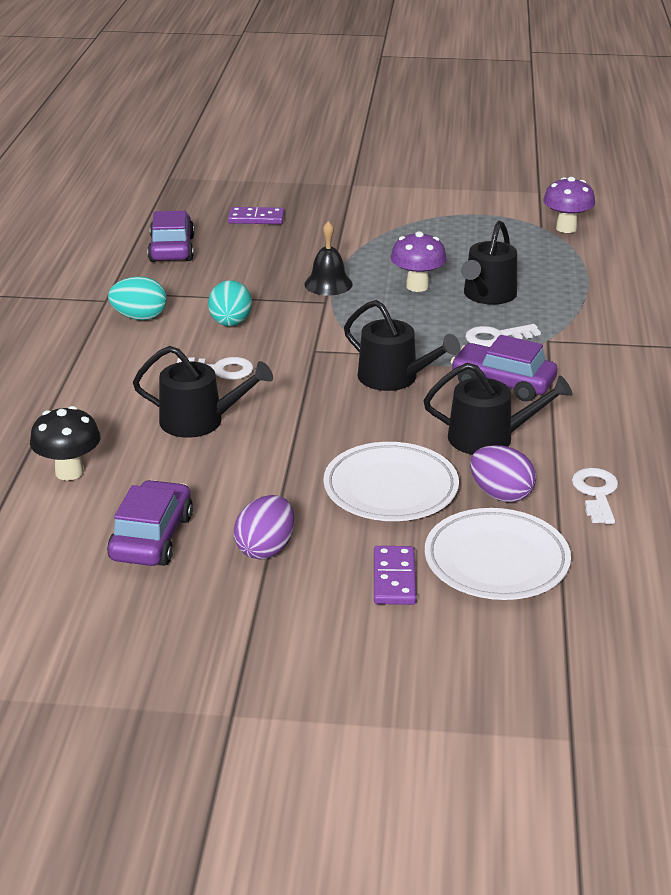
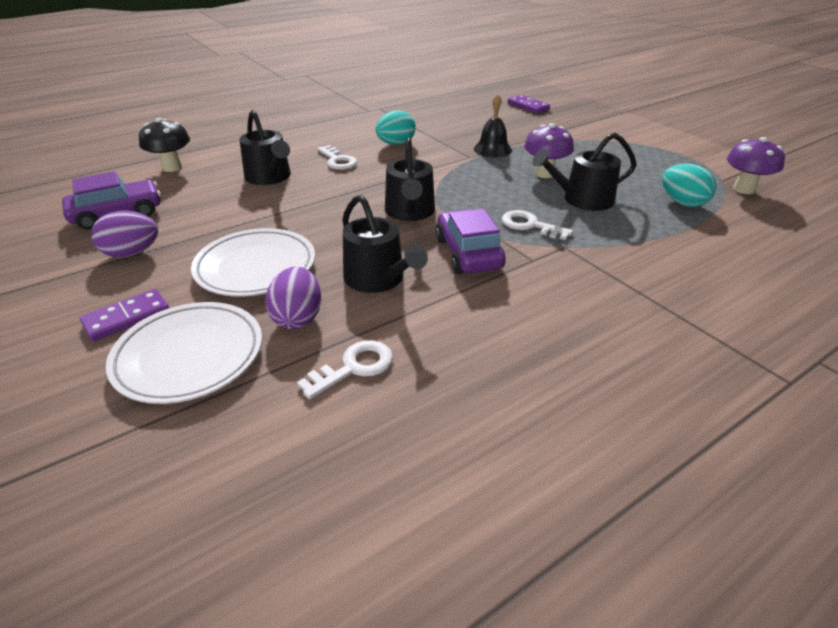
camera: 50 degrees right, 5 degrees up
turquoise egg [108,276,167,320] -> turquoise egg moved to [662,164,716,207]
purple car [147,211,195,262] -> none

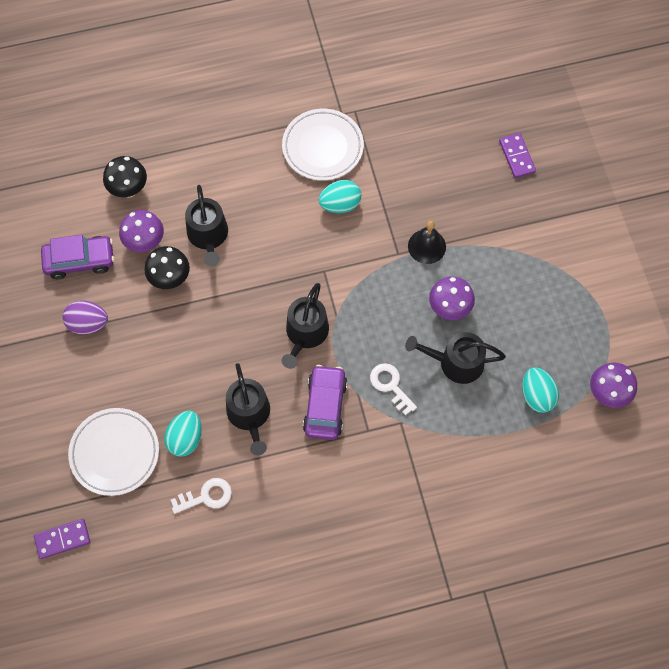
camera: 20 degrees right, 30 degrees up
purple domino [80,289,169,341] -> purple domino moved to [34,519,90,559]
white plate [191,228,315,297] -> white plate moved to [282,109,364,181]
purple egg [265,267,321,329] -> turquoise egg [164,411,202,457]
white key [317,145,358,170] -> none
none -> purple mushroom [119,210,164,252]
none -> black mushroom [144,246,190,289]

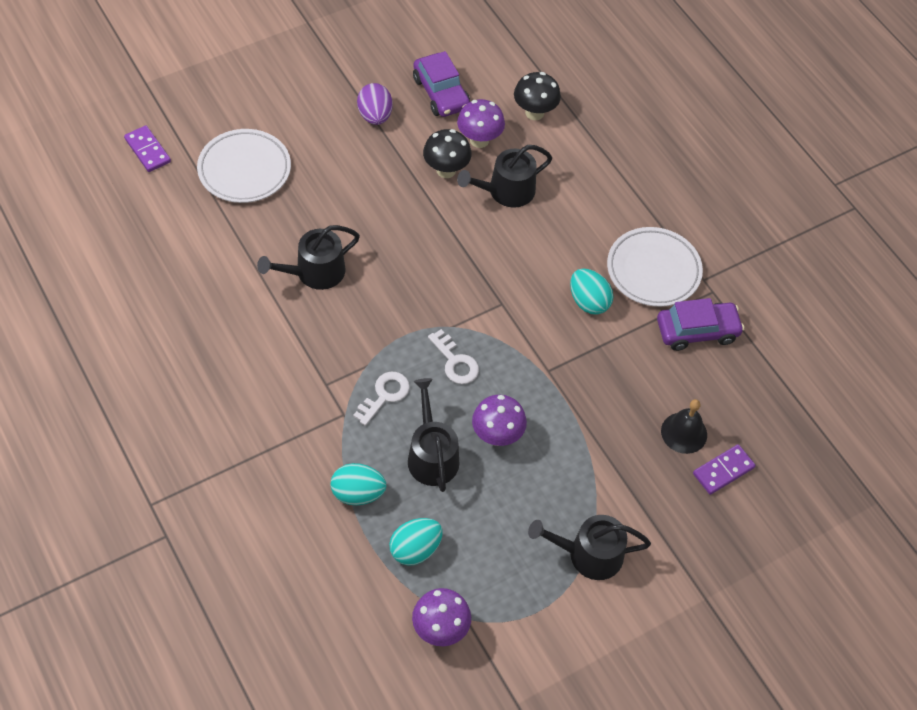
camera: 70 degrees right, 10 degrees down
turquoise egg [164,411,202,457] -> turquoise egg moved to [331,463,386,505]
white key [171,478,232,514] -> white key moved to [428,329,479,384]
black watering can [282,283,329,369] -> black watering can moved to [528,515,651,580]
purple car [303,365,347,440] -> purple car moved to [657,298,744,351]
black bell [408,221,446,264] -> black bell moved to [661,399,707,454]

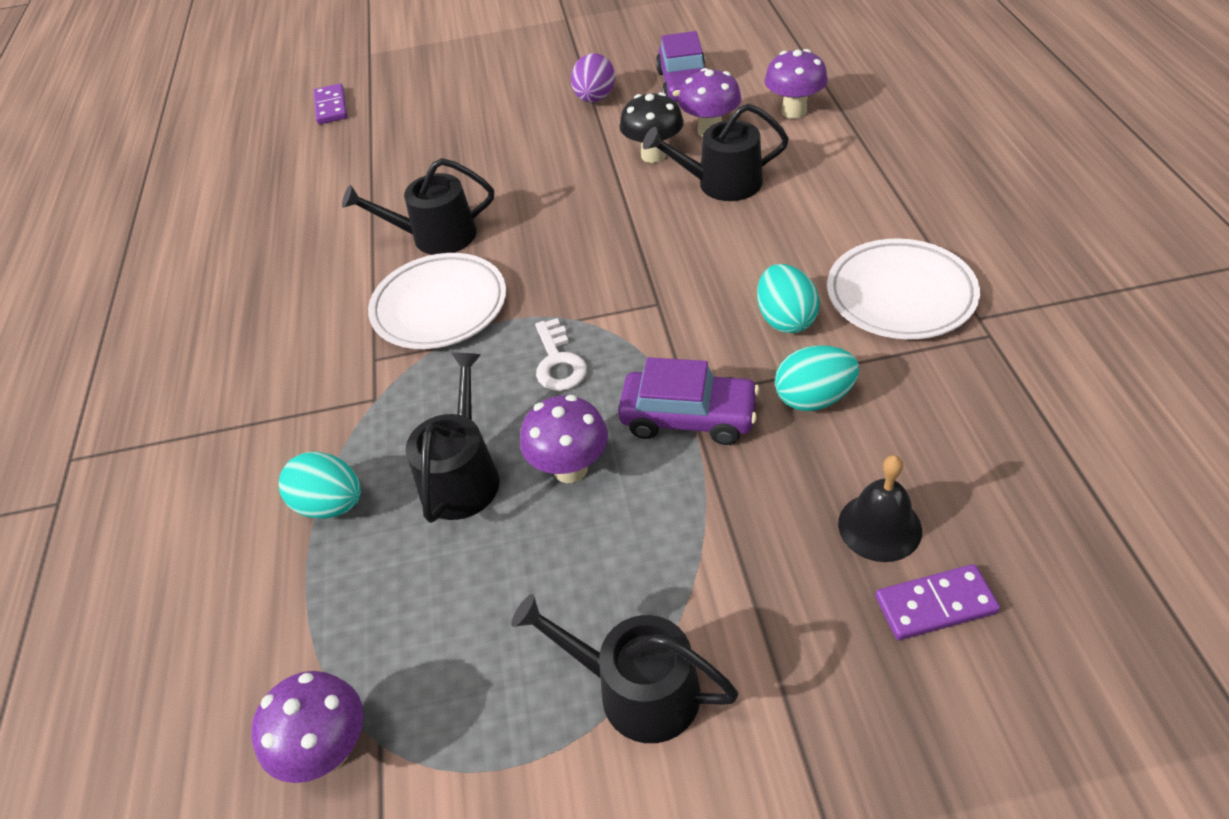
camera: 30 degrees right, 10 degrees down
white plate [197,129,291,203] -> white plate moved to [368,253,506,349]
white key [353,372,410,426] -> none
turquoise egg [389,518,443,566] -> turquoise egg moved to [775,345,859,411]
black mushroom [514,72,561,120] -> purple mushroom [764,49,828,119]
purple car [657,298,744,351] -> purple car moved to [618,357,759,445]

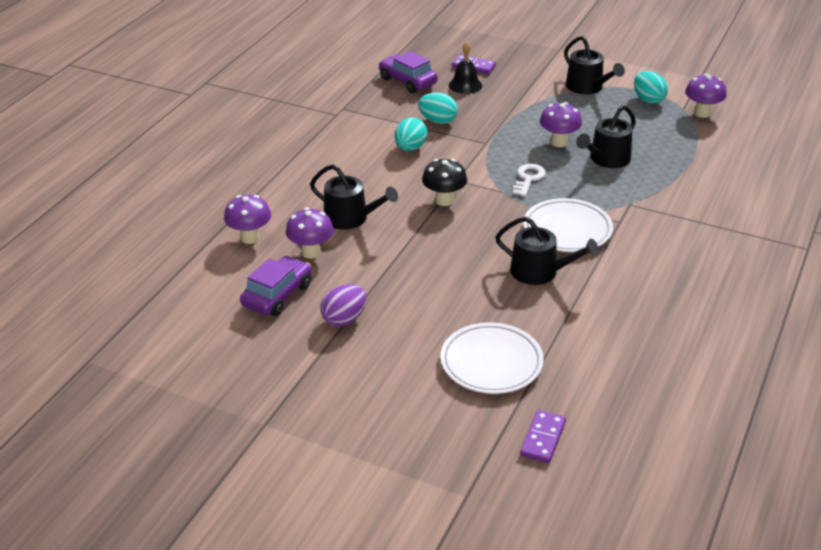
camera: 150 degrees left, 10 degrees down
turquoise egg [279,452,361,519] -> turquoise egg moved to [634,71,668,104]
purple car [618,357,759,445] -> purple car moved to [379,51,438,93]
black mushroom [619,92,684,163] -> black mushroom moved to [422,159,467,206]
white plate [827,238,980,339] -> white plate moved to [441,322,544,394]

